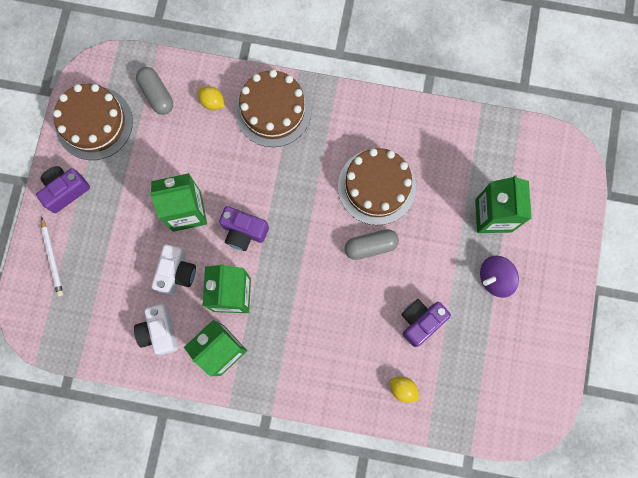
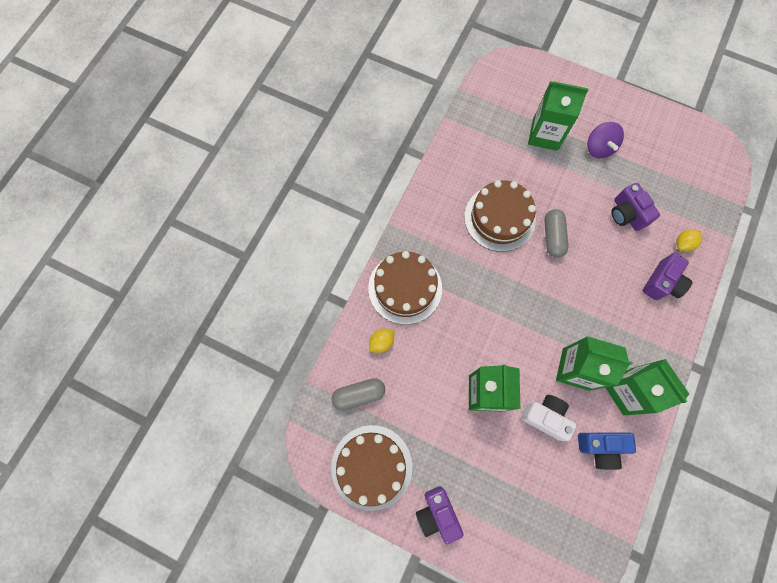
camera: 75 degrees left, 5 degrees down
white pencil [41,217,63,296] -> none
white camera [134,304,178,355] -> blue camera [578,432,636,470]
purple camera [219,206,269,251] -> purple camera moved to [642,253,693,300]

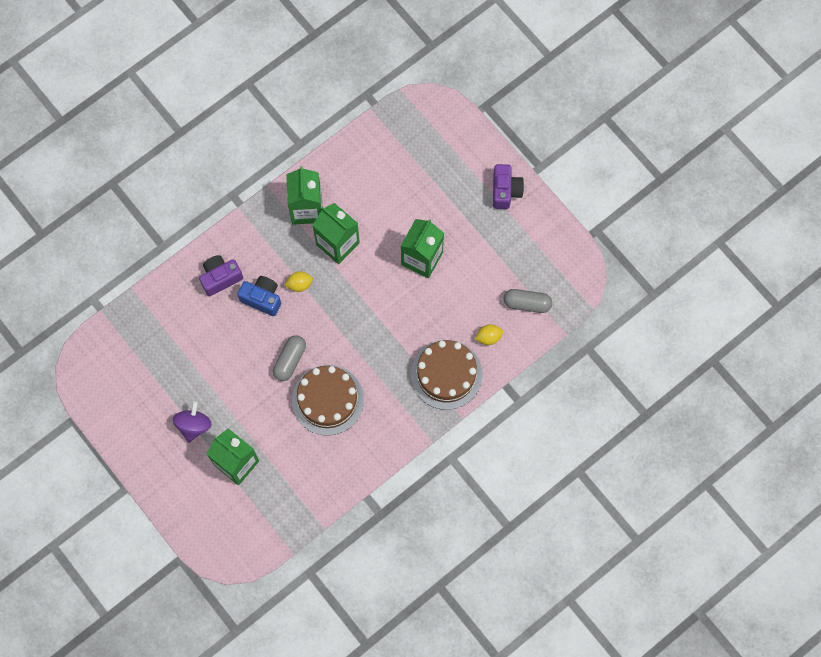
camera: 155 degrees left, 0 degrees up
brown cake [331,425,412,511] -> none
white camera [521,395,576,441] -> none
blue camera [578,432,636,470] -> blue camera moved to [237,276,281,316]
purple camera [611,183,660,231] -> none
yellow lemon [676,229,702,252] -> yellow lemon moved to [284,271,313,292]

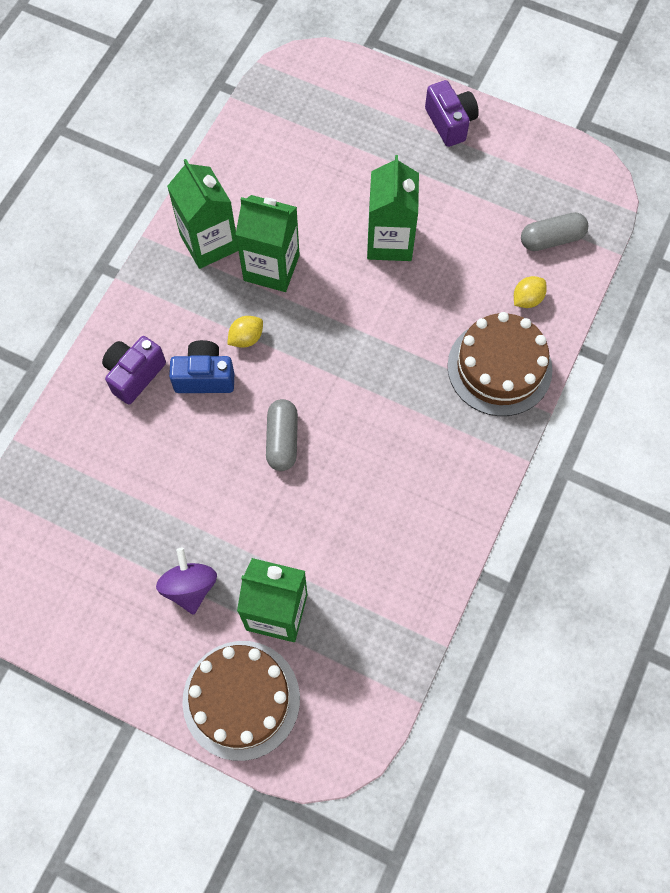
camera: 25 degrees left, 5 degrees down
brown cake [292,365,364,436] -> brown cake moved to [182,641,300,761]

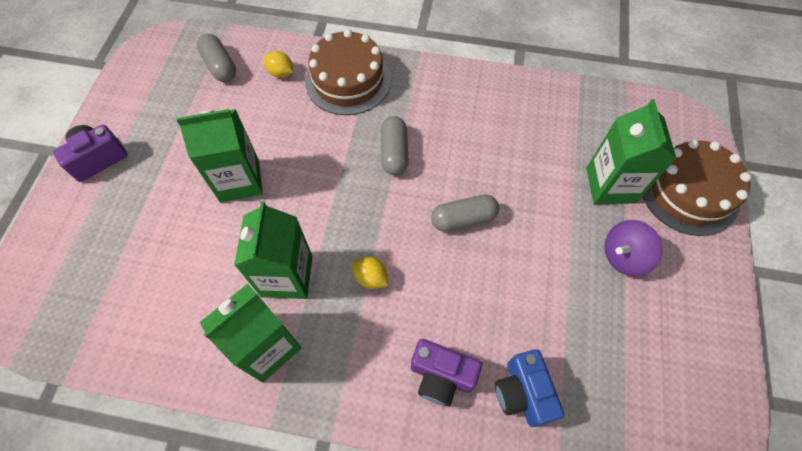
camera: 105 degrees left, 5 degrees down
blue camera [169,340,234,393] -> blue camera moved to [495,349,564,427]
none -> grey capsule [381,116,409,175]

